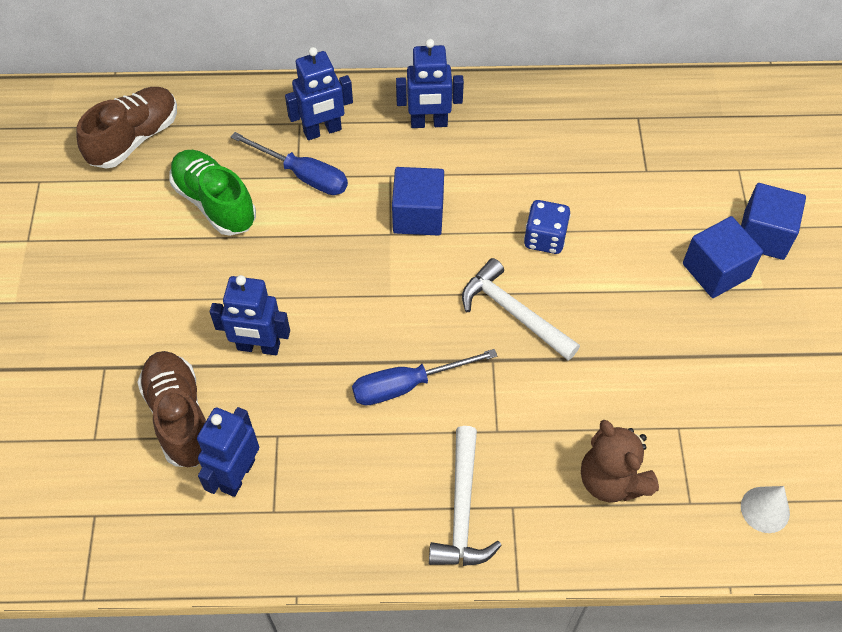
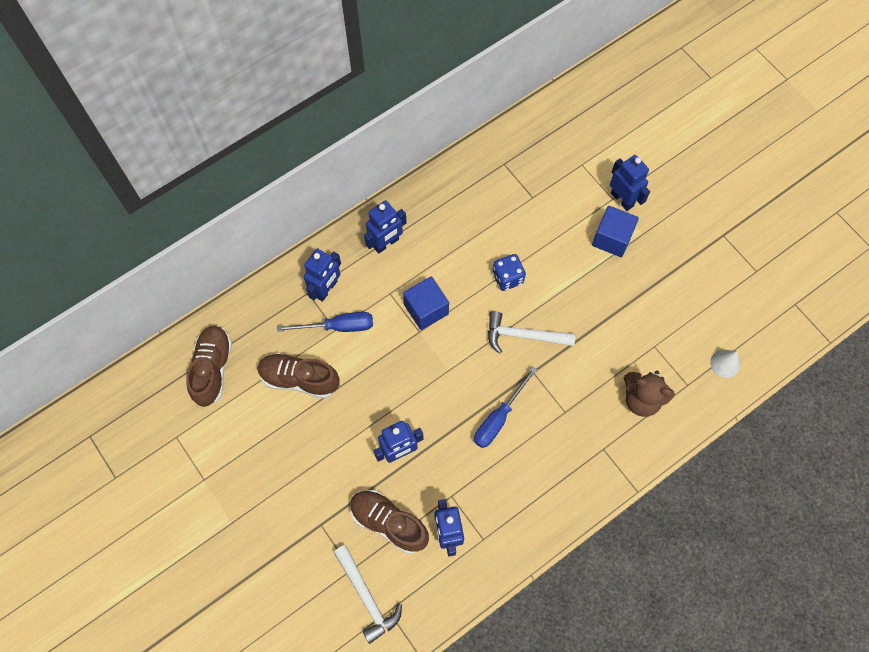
camera: 35 degrees left, 10 degrees up
green shoe [170,150,256,236] -> brown shoe [258,353,339,398]
white hammer [429,426,502,566] -> white hammer moved to [334,545,402,644]
blue cube [741,183,806,260] -> blue robot [610,155,650,211]

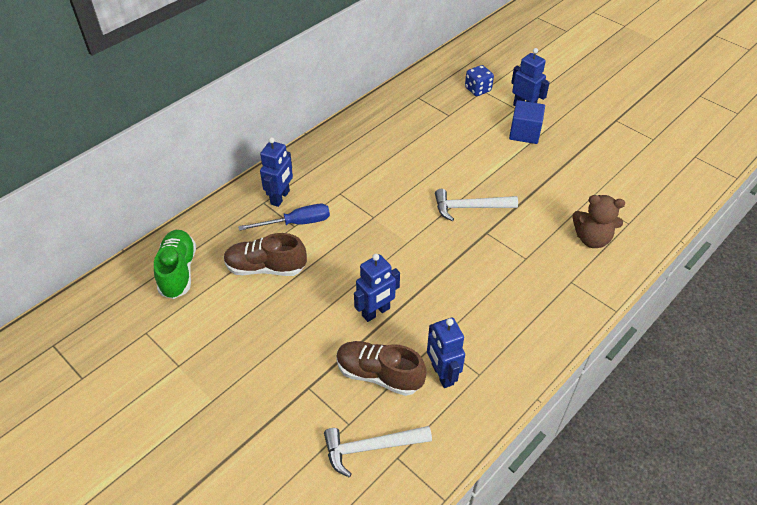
camera: 10 degrees left, 20 degrees down
brown shoe [186,326,232,407] -> green shoe [154,230,196,299]
white hammer [334,545,402,644] -> white hammer turned 120 degrees clockwise [324,426,432,477]
blue robot [364,200,407,254] -> none
blue cube [403,276,449,330] -> none
blue screwdriver [474,367,537,448] -> none
blue dice [492,254,526,291] -> blue dice moved to [465,65,494,96]
white cone [710,350,740,378] -> none

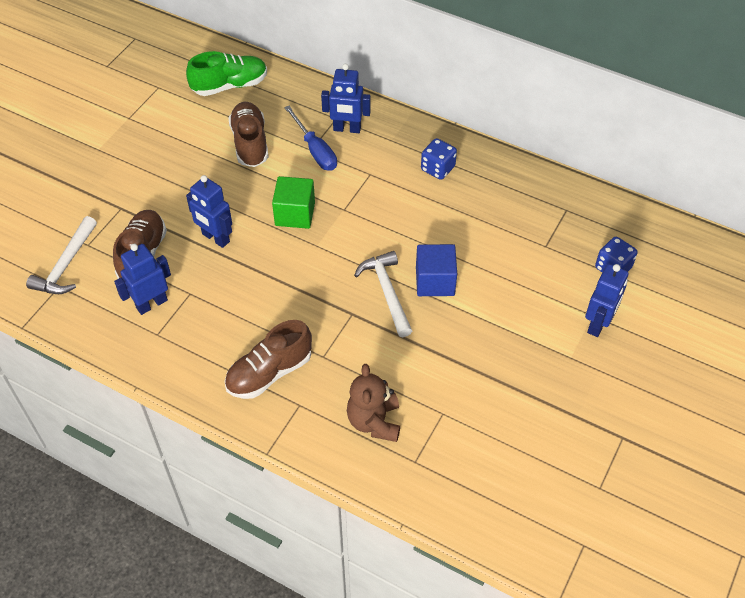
camera: 75 degrees right, 5 degrees up
white hammer [324,426,432,477] -> white hammer turned 135 degrees counterclockwise [26,216,97,294]
blue cube [509,100,545,144] -> blue cube moved to [416,244,457,296]
none -> brown shoe [225,320,312,399]
none -> green cube [272,176,315,229]
none -> blue dice [421,138,457,180]

